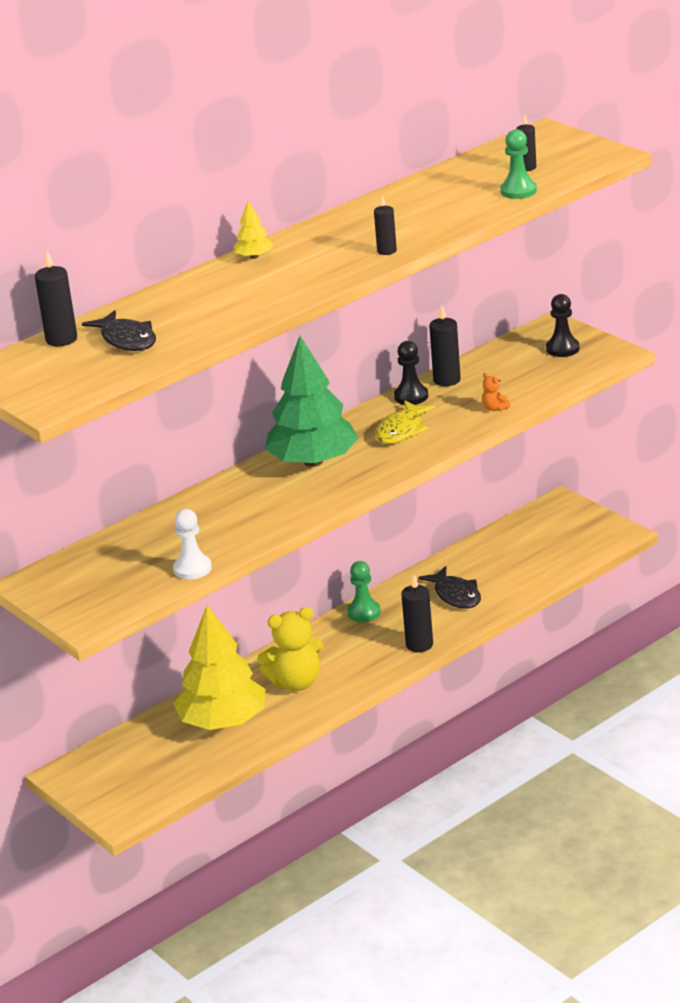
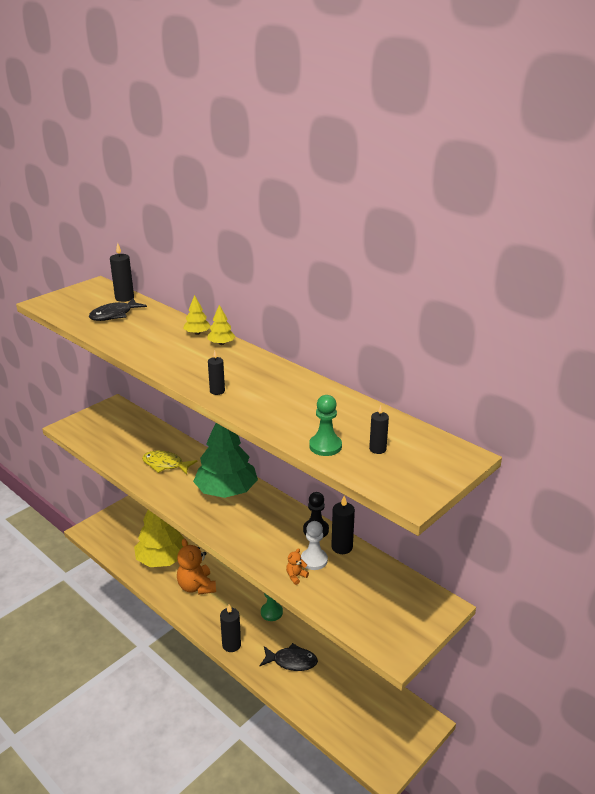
camera: 80 degrees right, 0 degrees up
white pawn [173,509,212,580] -> white pawn moved to [301,521,328,570]
yellow teddy bear [257,607,323,691] -> orange teddy bear [177,539,216,595]
yellow fish [375,400,436,444] -> yellow fish moved to [142,451,198,475]
black fish [418,566,481,609] -> black fish turned 135 degrees counterclockwise [260,643,318,671]
black pawn [546,294,579,357] -> none
none -> yellow tree [183,295,211,335]

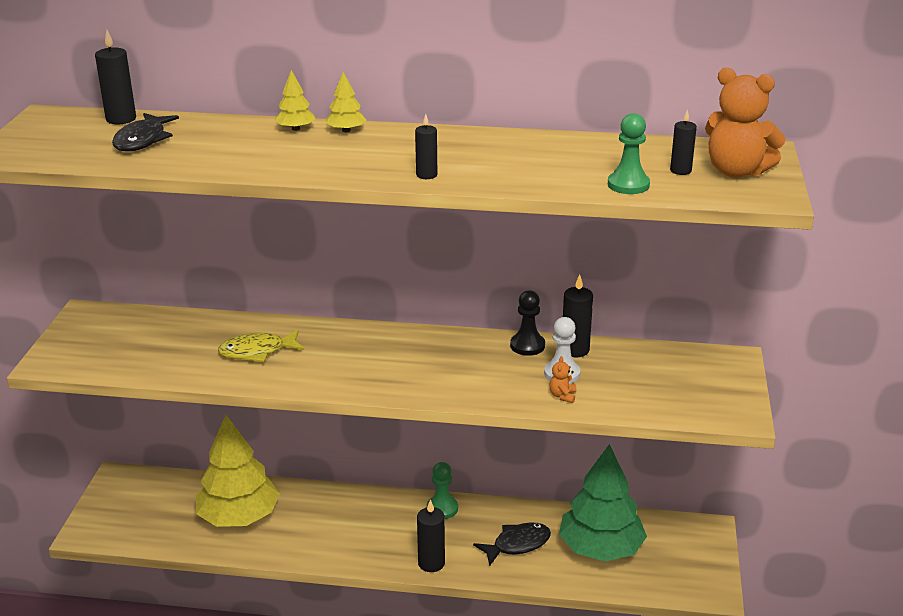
camera: 35 degrees left, 0 degrees up
orange teddy bear [177,539,216,595] -> orange teddy bear moved to [705,67,786,178]
green tree [193,423,258,498] -> green tree moved to [559,444,647,562]

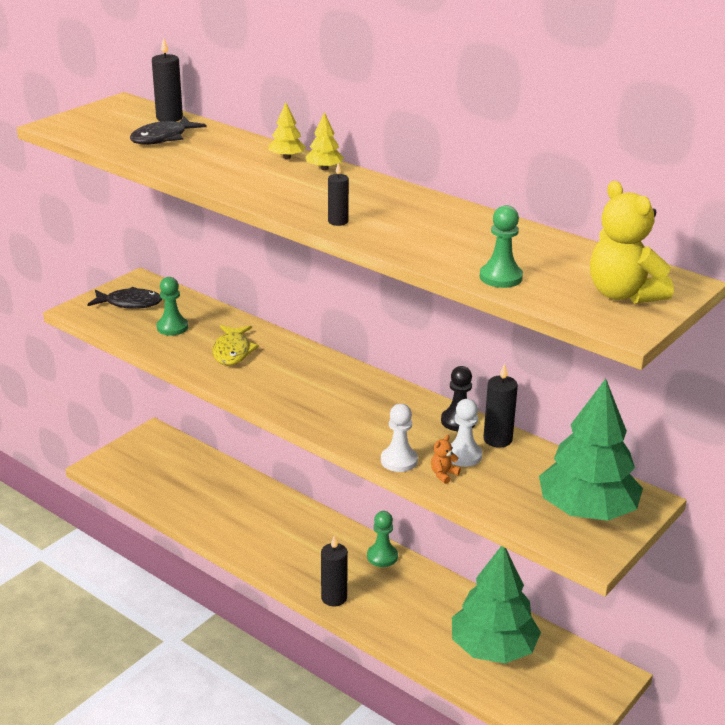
camera: 30 degrees right, 0 degrees up
yellow tree [196,415,280,527] -> none
yellow fish [218,330,304,362] -> yellow fish turned 105 degrees counterclockwise [212,325,259,365]
black fish [473,522,551,566] -> black fish moved to [87,287,162,309]
black candle [670,109,697,175] -> none
orange teddy bear [705,67,786,178] -> yellow teddy bear [590,181,673,304]
none -> green pawn [157,277,188,336]
none -> white pawn [381,404,418,472]
none -> green tree [539,379,643,521]

